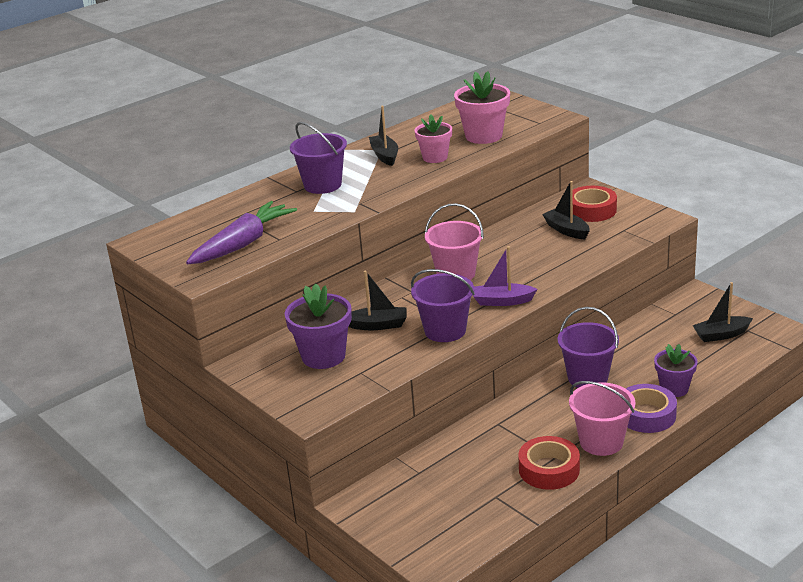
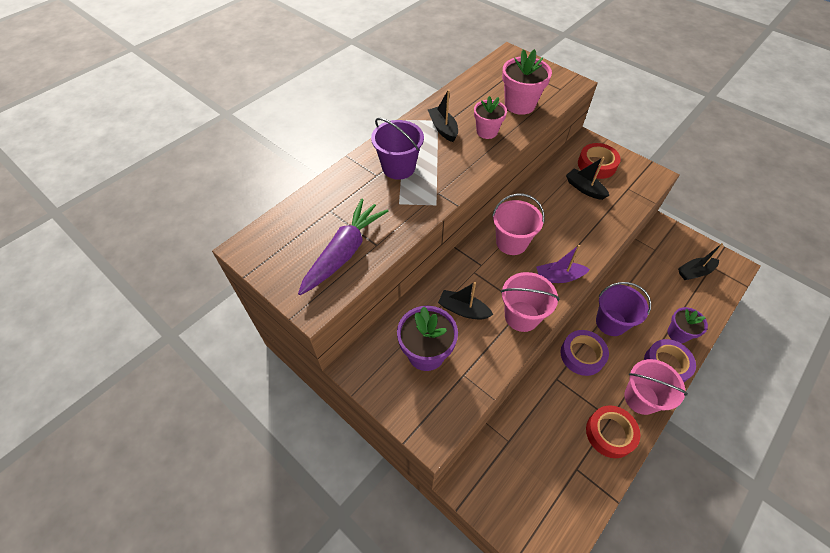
camera: 10 degrees left, 25 degrees up
black boat [349,271,407,330] -> black boat turned 150 degrees counterclockwise [438,282,493,319]
purple bucket [411,269,475,342] -> pink bucket [501,272,560,332]
none -> purple tape [561,330,609,376]

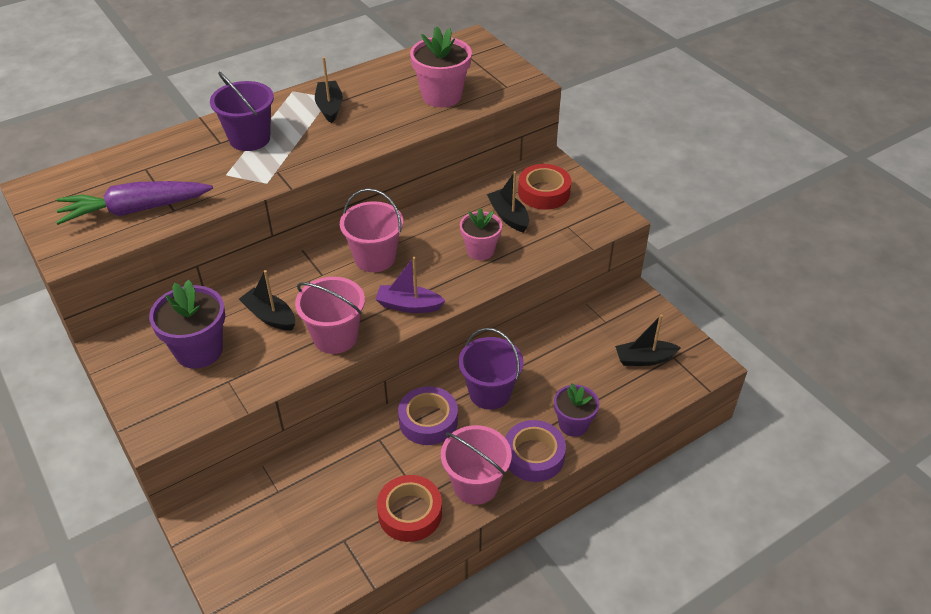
camera: 15 degrees right, 10 degrees down
purple carrot [298,199,388,295] -> purple carrot turned 150 degrees counterclockwise [56,181,213,225]
pink flower pot [474,96,507,139] -> pink flower pot moved to [460,208,502,260]

